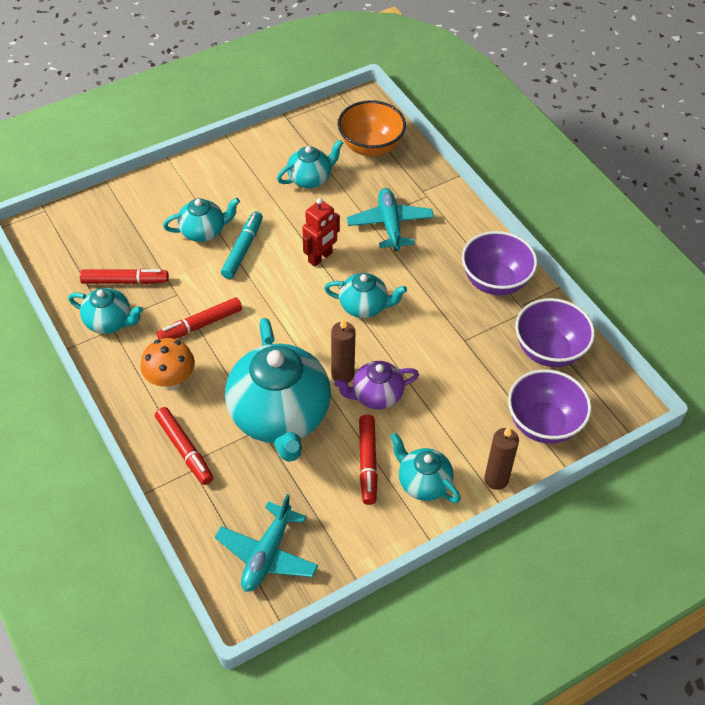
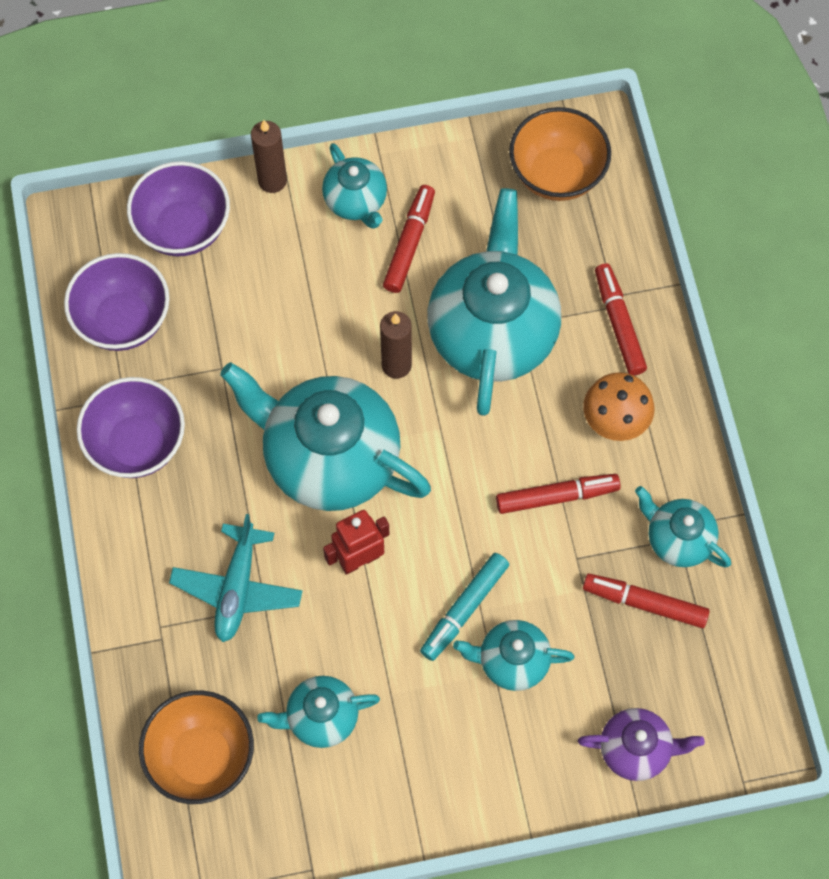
camera: 160 degrees left, 15 degrees up
turquoise plane [215,494,318,592] -> orange bowl [509,107,611,201]
turquoise teapot [324,273,407,318] -> turquoise teapot [220,362,431,511], size x1.99
purple teapot [334,361,419,409] -> purple teapot moved to [578,708,705,781]

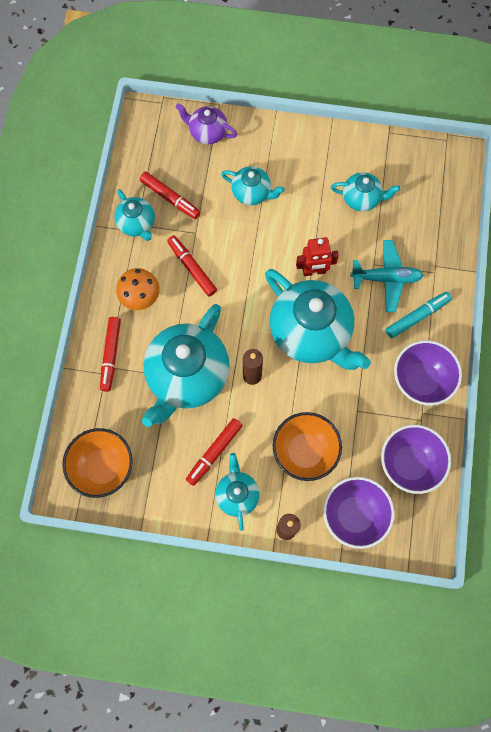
camera: 160 degrees left, 5 degrees up
orange bowl [139,690,254,804] -> orange bowl moved to [273,412,342,481]
turquoise plane [169,514,302,642] -> turquoise plane turned 60 degrees clockwise [350,240,424,312]
turquoise marker [420,553,509,661] -> turquoise marker moved to [386,292,452,338]
red marker [496,474,621,514] -> red marker turned 45 degrees clockwise [167,236,217,297]

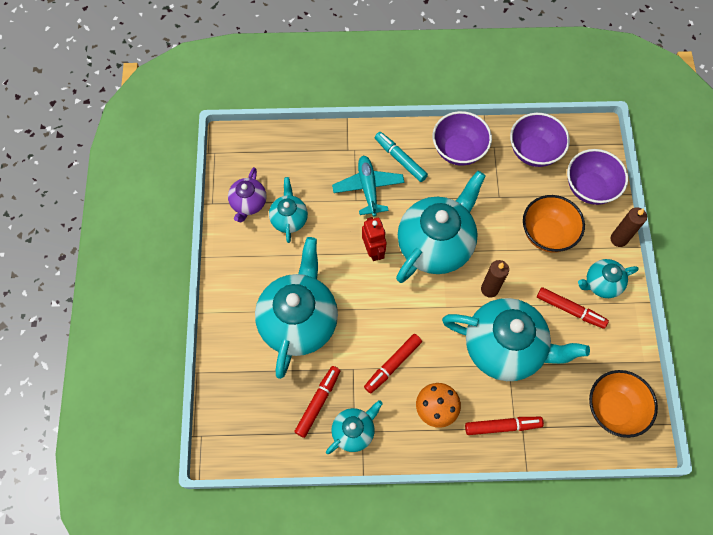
camera: 100 degrees left, 5 degrees down
purple teapot [175,103,237,144] -> purple teapot moved to [228,167,267,222]
turquoise teapot [221,166,285,205] -> turquoise teapot [255,237,338,379], size x1.99

